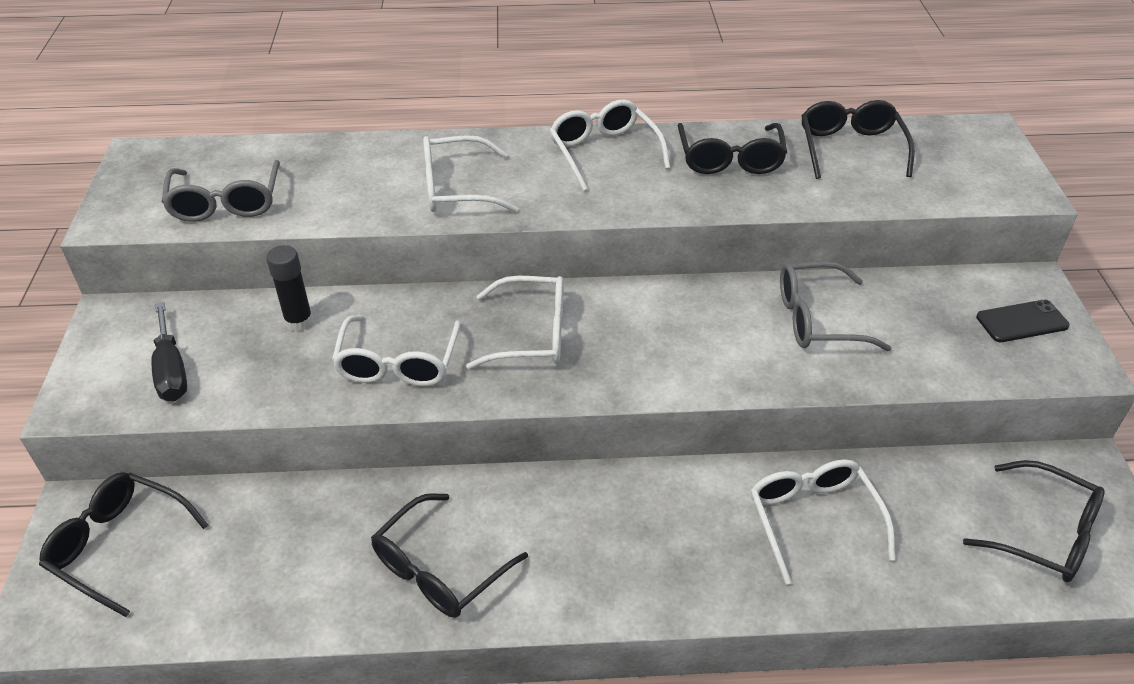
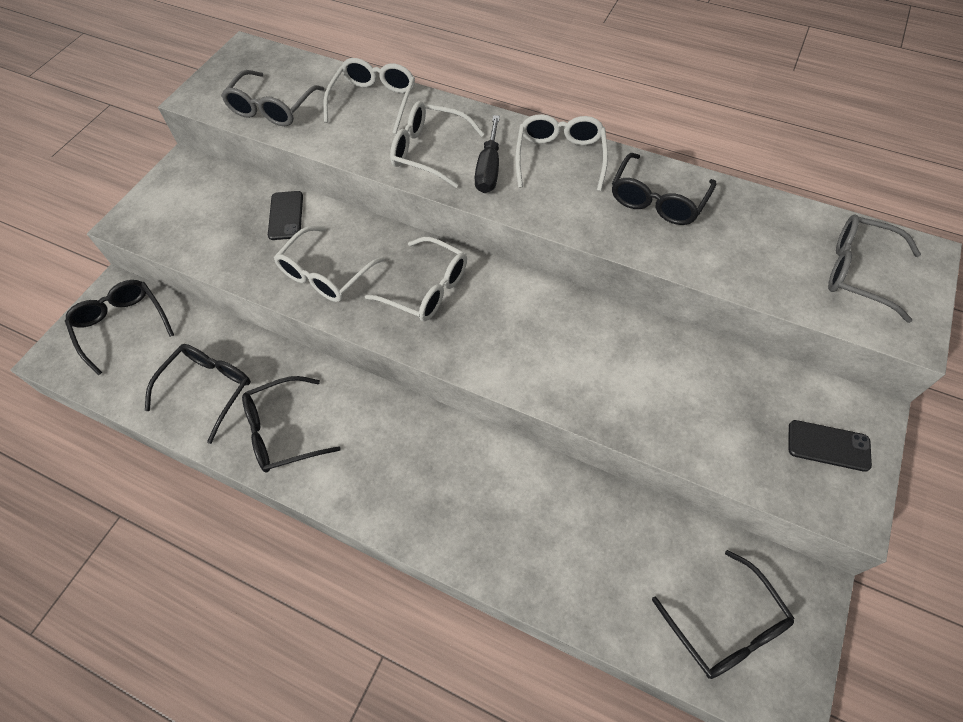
camera: 30 degrees right, 15 degrees up
black screwdriver [151,302,187,401] -> black screwdriver moved to [475,115,500,193]
black glue stick [266,245,313,332] -> black phone [268,191,303,240]
white glasses [751,459,895,585] -> white glasses moved to [323,58,415,134]
grey glasses [780,261,892,351] -> grey glasses moved to [828,215,921,323]
black glasses [801,100,915,179] -> black glasses moved to [145,344,251,444]

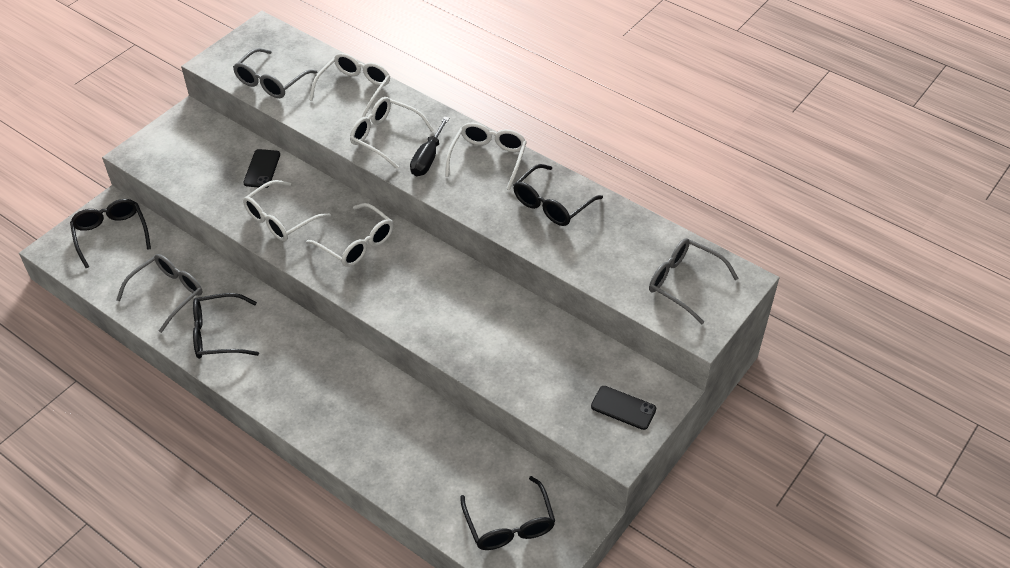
camera: 10 degrees right, 10 degrees down
black glasses [145,344,251,444] -> grey glasses [116,254,203,333]

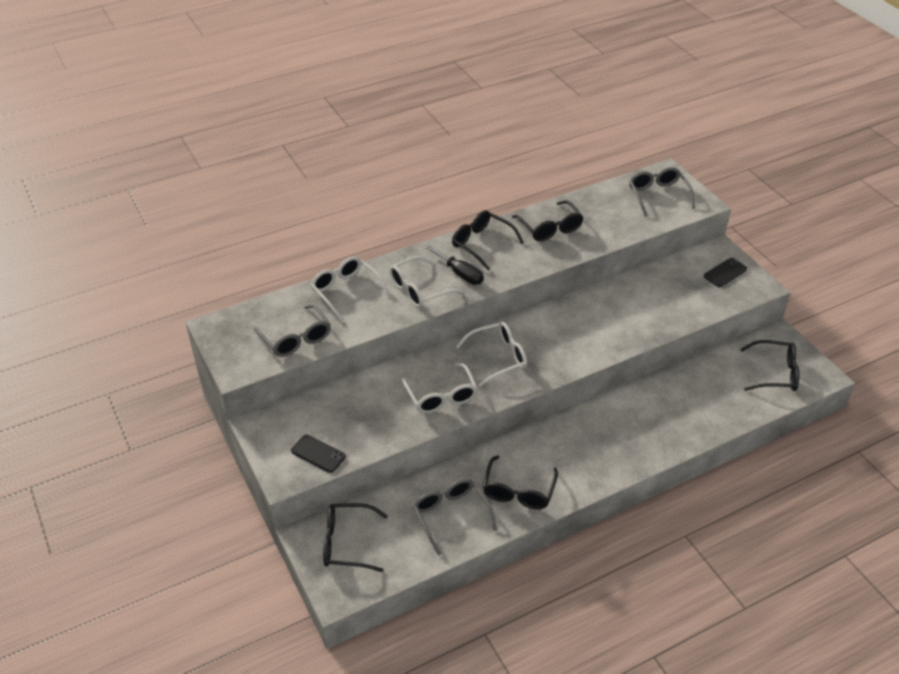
camera: 65 degrees left, 5 degrees down
black phone [243,149,280,188] -> black phone moved to [291,435,346,473]
white glasses [445,122,527,190] -> black glasses [452,210,524,270]
grey glasses [649,238,739,324] -> grey glasses turned 105 degrees clockwise [629,167,695,217]

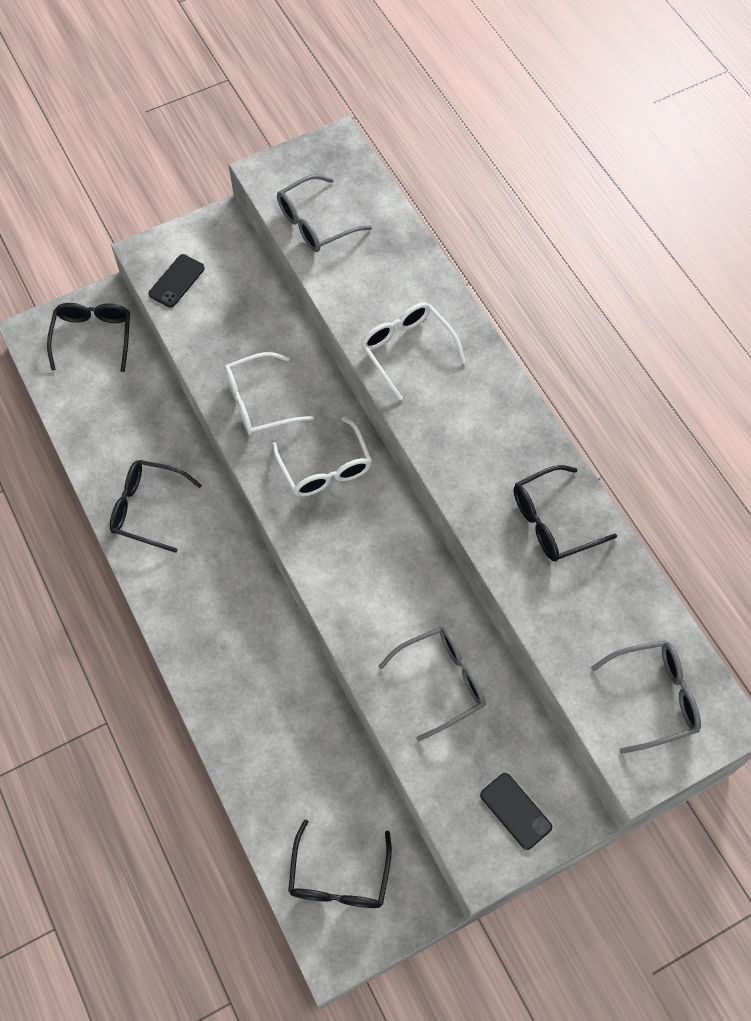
camera: 90 degrees right, 20 degrees up
white glasses [311,256,389,321] -> none
grey glasses [413,478,497,556] -> grey glasses moved to [378,627,486,741]
black screwdriver [426,246,484,285] -> none
black glasses [452,210,524,270] -> none

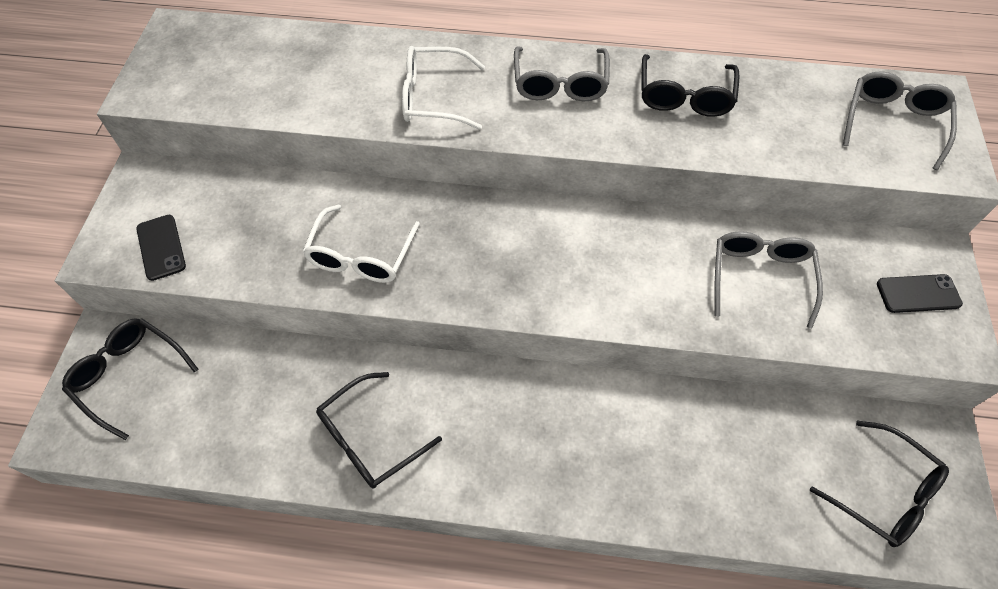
camera: 55 degrees left, 5 degrees down
white glasses [272,417,372,497] -> none
grey glasses [277,174,372,252] -> grey glasses moved to [514,47,610,101]

